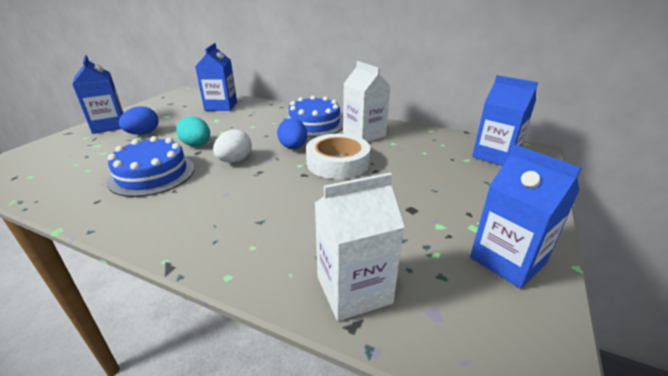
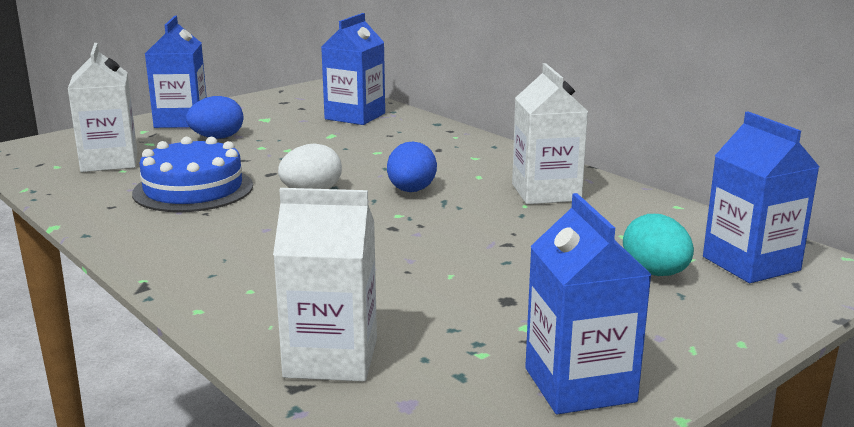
camera: 25 degrees right, 10 degrees down
turquoise egg [176,116,210,146] -> turquoise egg moved to [623,214,694,276]
blue cake [288,95,343,137] -> none
white tape [306,134,370,179] -> none
none -> white carton [68,43,137,172]

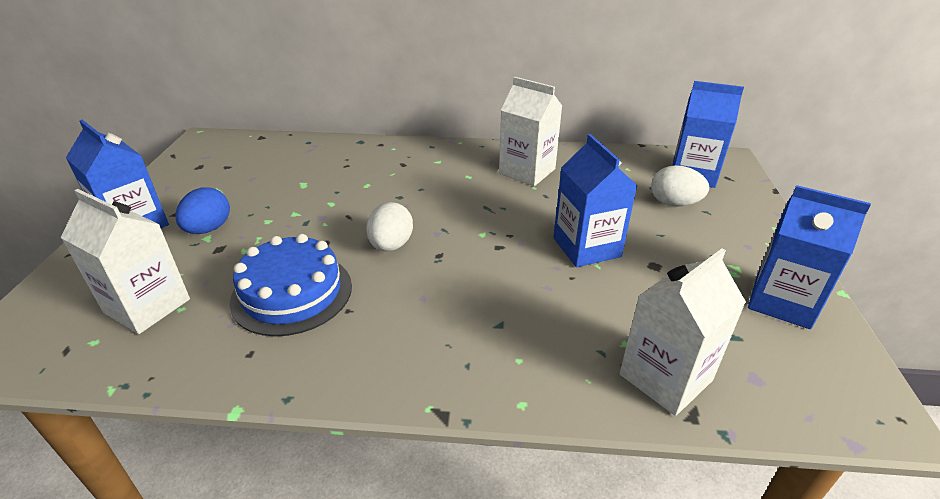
camera: 45 degrees left, 15 degrees up
blue carton [321,13,385,125] -> blue carton moved to [553,134,638,267]
blue egg [387,142,437,192] -> none
turquoise egg [623,214,694,276] -> white egg [651,165,709,207]

